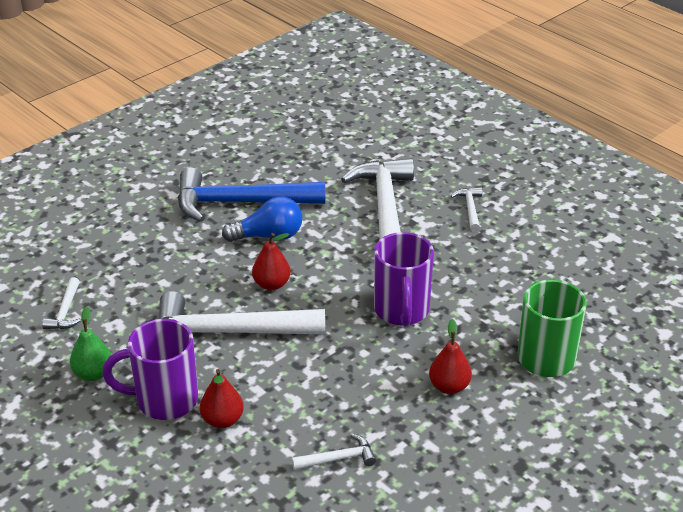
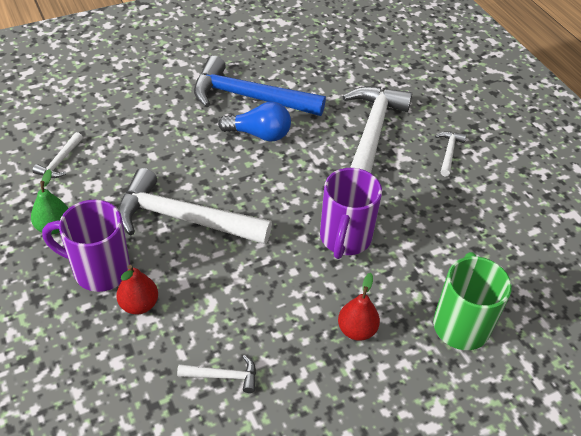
camera: 15 degrees right, 10 degrees up
red pear [252,233,291,290] -> none

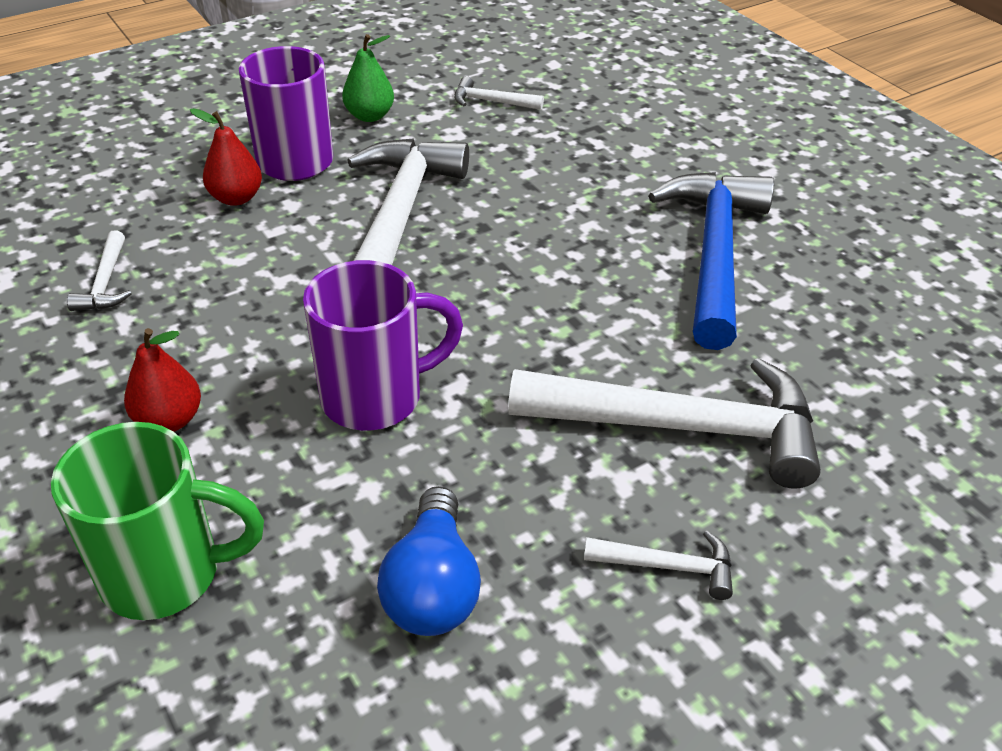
camera: 85 degrees right, 5 degrees down
blue light bulb [218,102,291,142] -> blue light bulb moved to [377,486,481,636]
purple mug [320,168,382,259] -> purple mug turned 150 degrees clockwise [303,260,463,431]

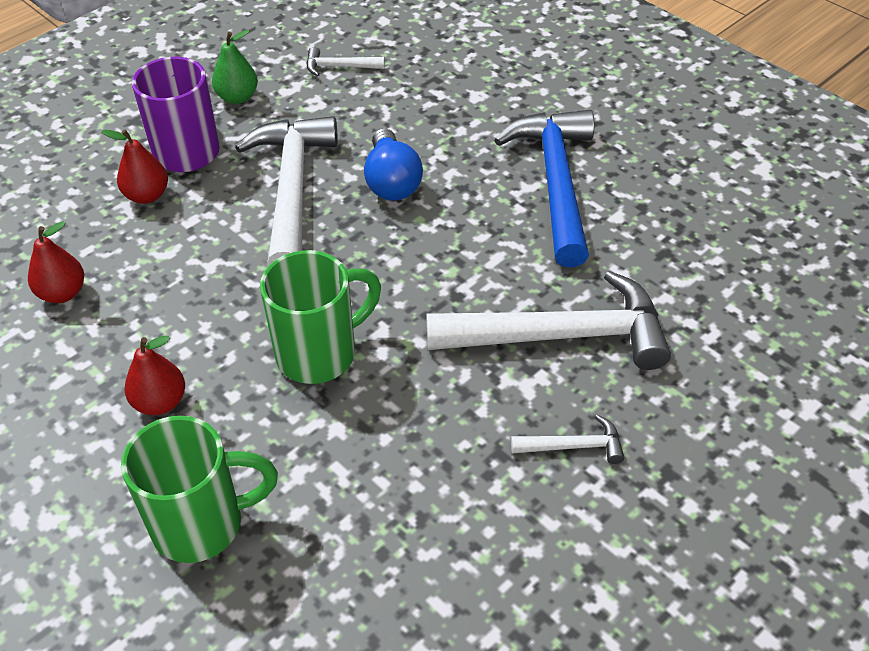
camera: 10 degrees left, 5 degrees up
white hammer [67,231,132,311] -> red pear [28,221,84,303]
purple mug [303,260,463,431] -> green mug [260,250,381,384]
blue light bulb [377,486,481,636] -> blue light bulb moved to [364,128,423,201]

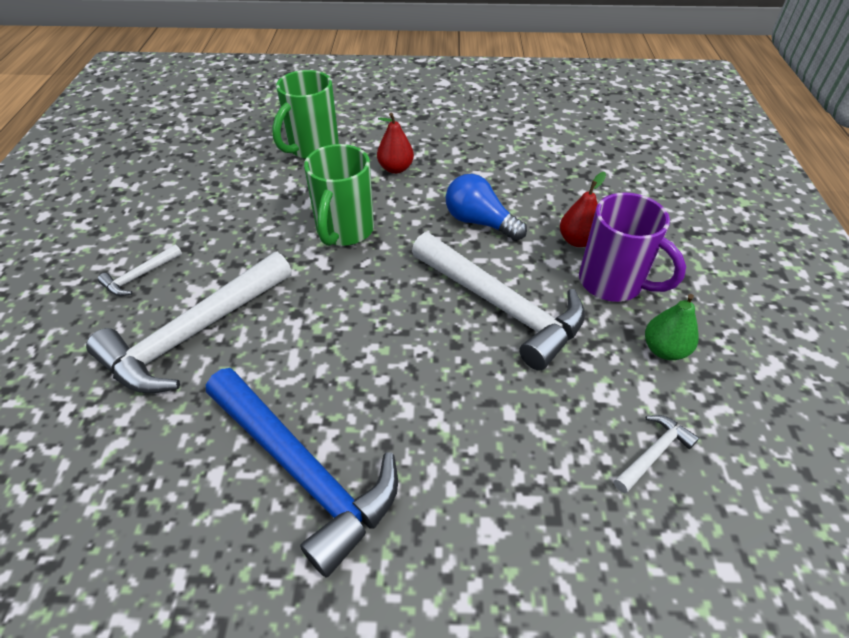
camera: 135 degrees right, 0 degrees up
red pear [28,221,84,303] -> none
blue light bulb [364,128,423,201] -> blue light bulb moved to [446,174,527,241]

